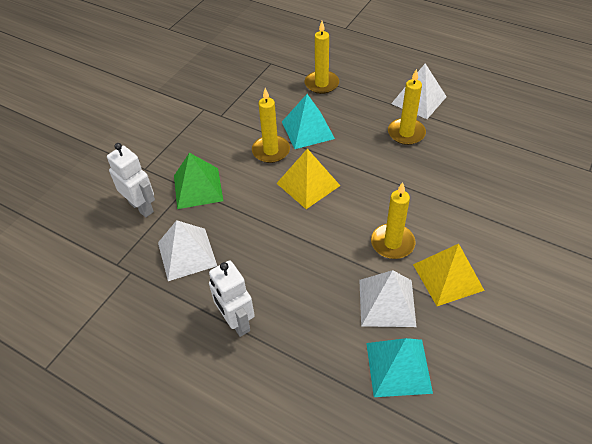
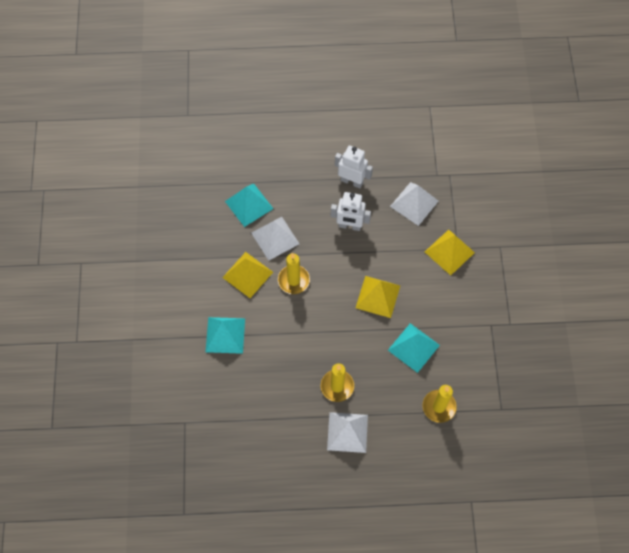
camera: 145 degrees right, 15 degrees up
white robot [107,143,155,217] -> white robot moved to [331,192,371,231]
green pyramid [174,153,223,209] -> yellow pyramid [425,230,475,276]
yellow candle [252,88,290,163] -> none
none -> turquoise pyramid [206,317,245,354]

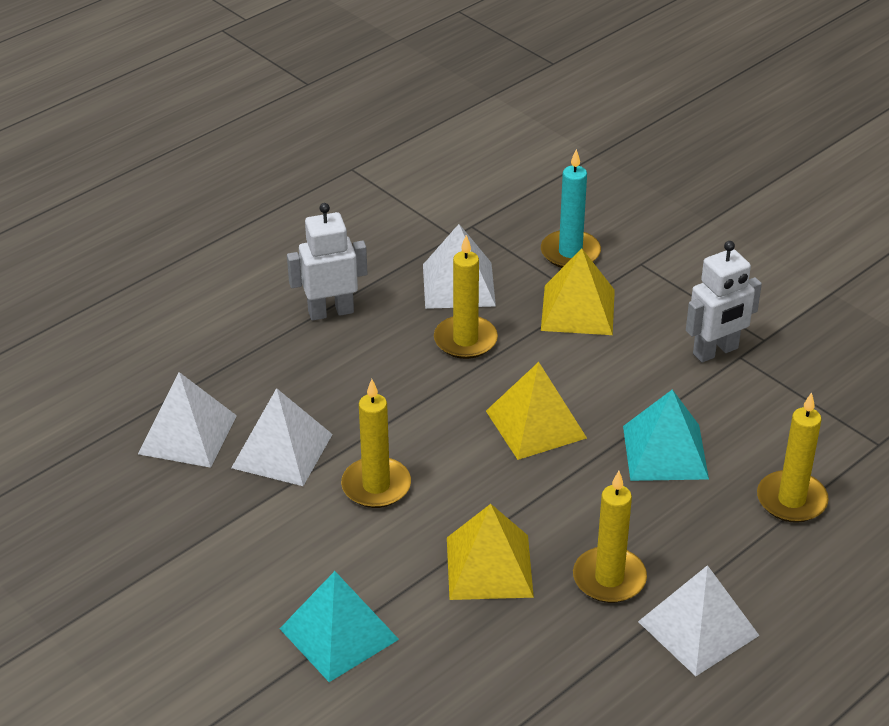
camera: 40 degrees left, 25 degrees down
yellow pyramid [222,252,273,298] -> yellow pyramid moved to [447,504,534,600]
turquoise pyramid [225,184,273,227] -> white pyramid [138,372,237,468]
white robot [331,192,371,231] -> white robot moved to [686,241,762,362]
none -> yellow candle [434,235,498,359]
none -> turquoise candle [541,149,601,268]

